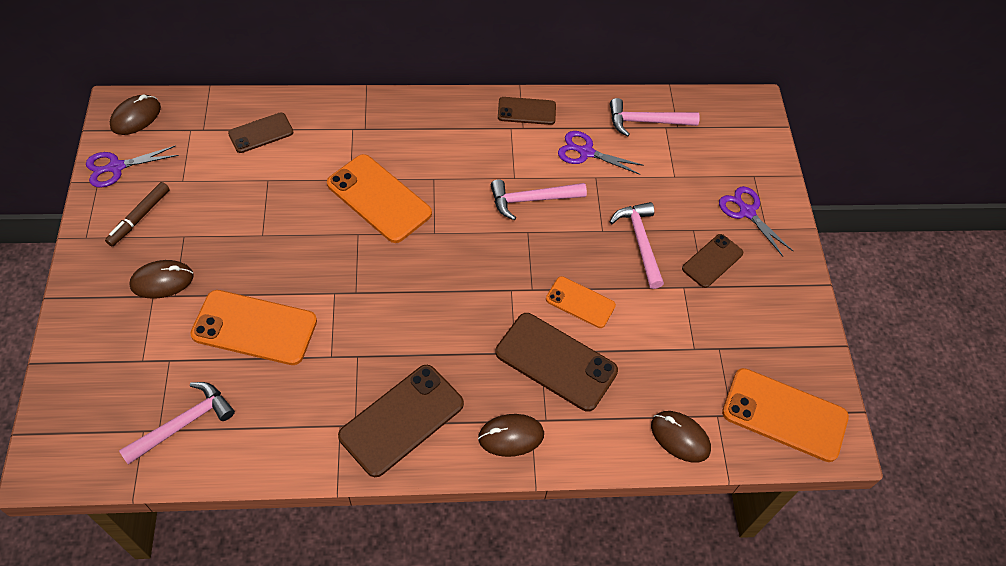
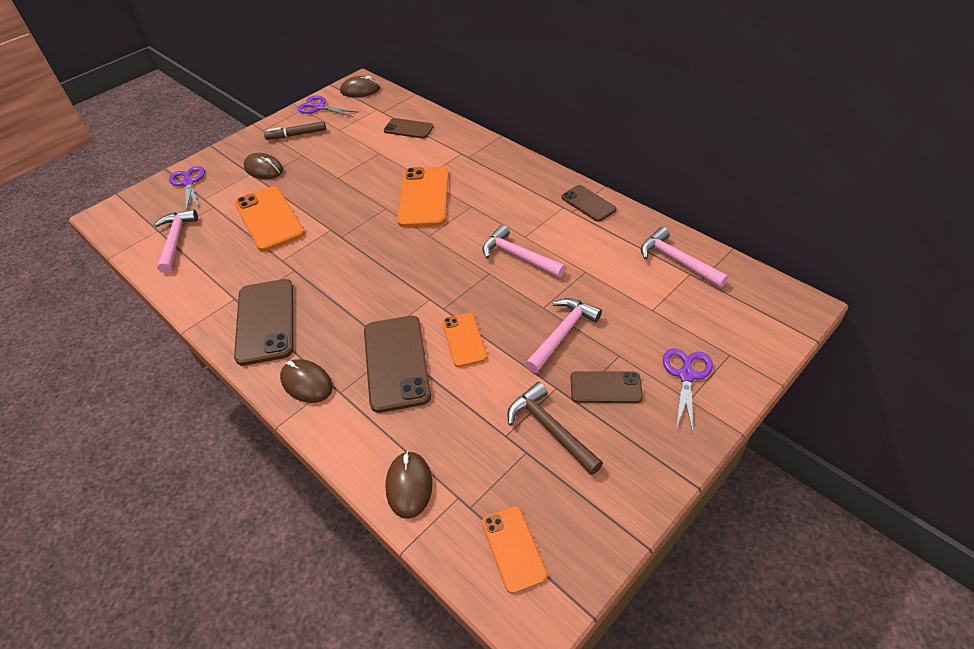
camera: 55 degrees right, 10 degrees down
pink hammer [119,382,235,465] -> pink hammer turned 105 degrees counterclockwise [154,209,198,273]
brown phone [338,365,464,477] -> brown phone turned 75 degrees clockwise [234,279,293,366]
purple scissors [558,131,644,175] -> purple scissors moved to [169,166,205,211]
orange phone [722,368,849,462] -> orange phone [482,506,548,594], size x0.59
none -> brown hammer [508,382,603,475]

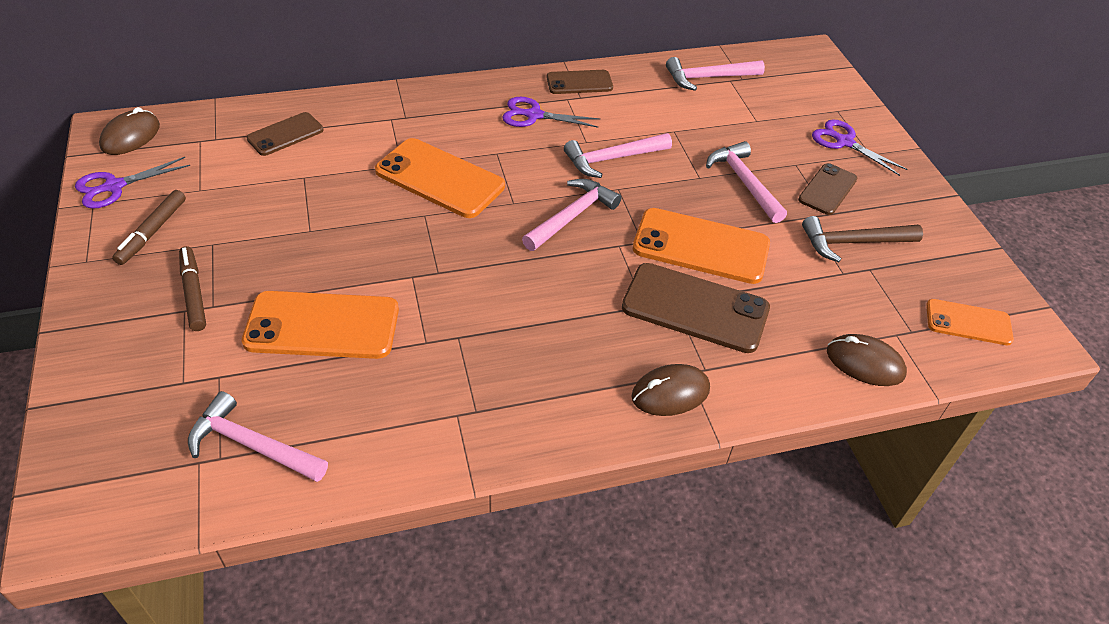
camera: 65 degrees left, 0 degrees up
purple scissors [169,166,205,211] -> purple scissors moved to [502,97,600,127]
brown phone [234,279,293,366] -> none
brown mouse [244,153,283,179] -> brown marker [179,246,206,331]
orange phone [442,313,487,367] -> orange phone [633,208,770,284], size x1.70
none -> pink hammer [522,179,621,251]

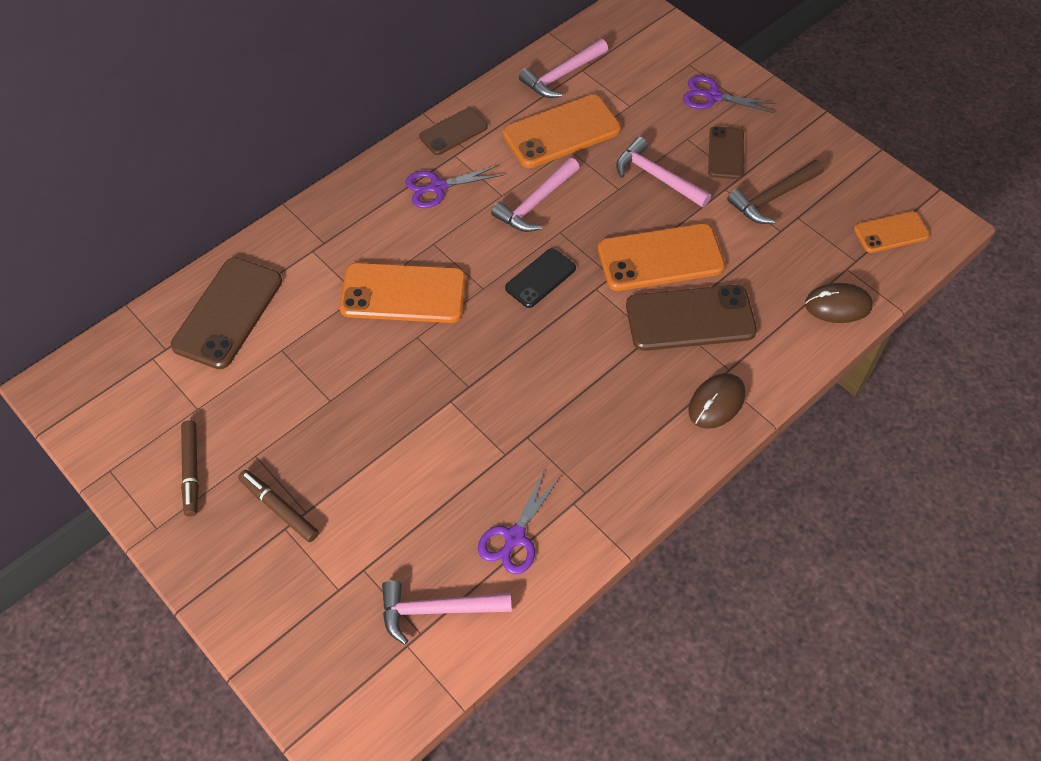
camera: 25 degrees left, 10 degrees up
purple scissors [75,157,190,209] -> purple scissors moved to [478,471,560,574]
brown mouse [99,107,160,155] -> none
orange phone [242,291,399,359] -> orange phone moved to [503,95,621,168]
brown phone [246,112,324,156] -> brown phone [171,258,282,369], size x1.70
pink hammer [522,179,621,251] -> black phone [505,248,576,308]

